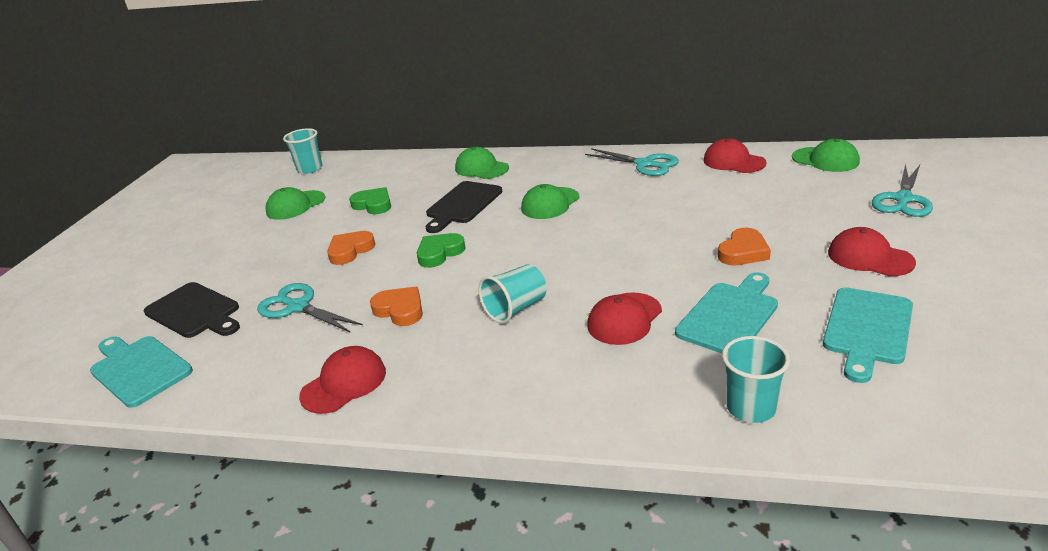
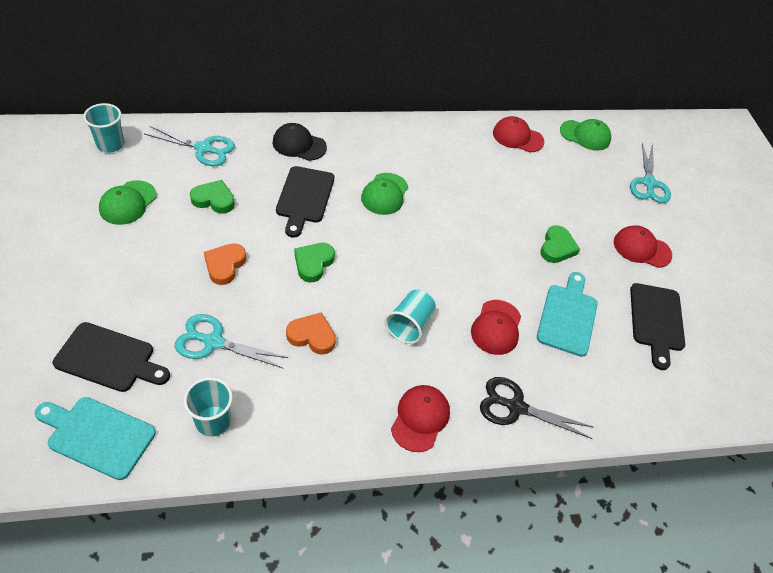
camera: 30 degrees left, 20 degrees up
red cap [299,346,386,414] -> red cap moved to [391,385,450,452]
green cap [455,147,509,179] -> black cap [273,123,327,161]
turquoise scissors [585,148,679,176] -> turquoise scissors moved to [145,126,235,166]
orange heart [718,228,771,266] -> green heart [540,225,580,263]
turquoise cup [722,336,790,423] -> turquoise cup moved to [183,377,233,436]
turquoise cutting board [823,287,913,383] -> black cutting board [630,283,685,370]
none -> black scissors [480,377,594,439]

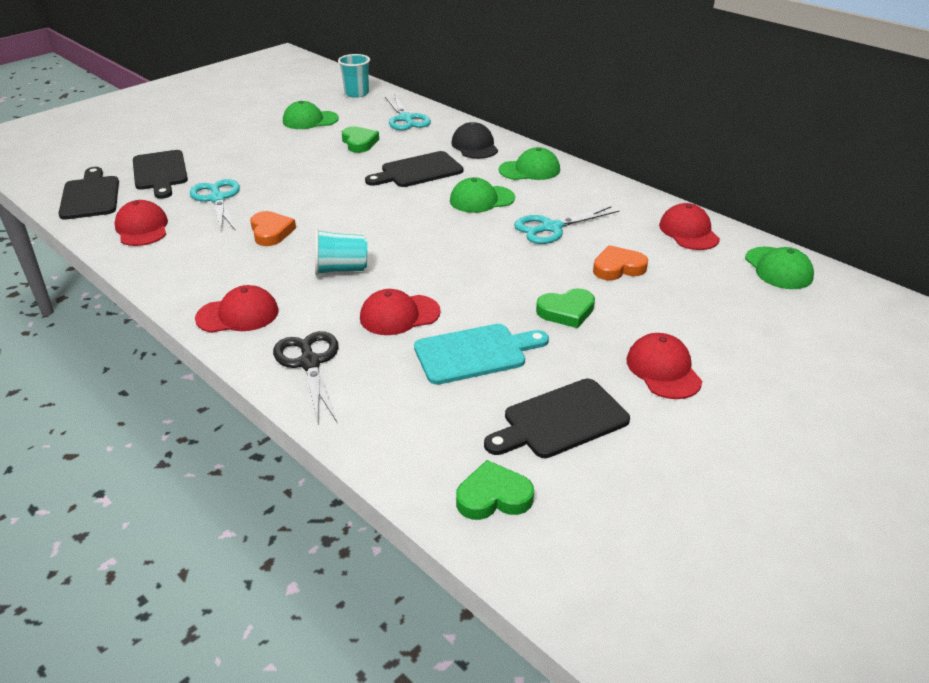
camera: 60 degrees right, 15 degrees down
turquoise cutting board [35,397,156,480] -> black cutting board [58,167,119,220]
turquoise cup [183,377,233,436] -> red cap [115,200,168,246]
orange heart [204,243,246,285] -> orange heart moved to [593,245,648,280]
green heart [294,243,335,282] -> green heart moved to [456,460,534,520]
turquoise scissors [630,142,671,203] -> turquoise scissors moved to [514,206,619,244]
none -> green cap [499,147,560,180]

